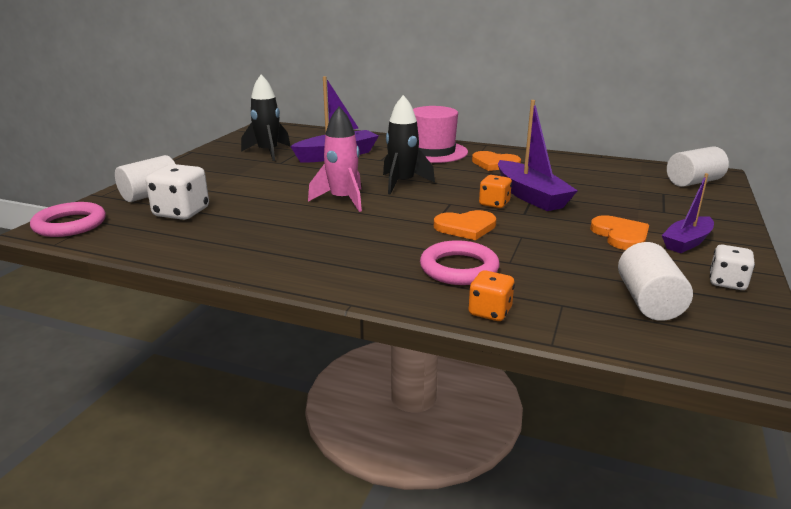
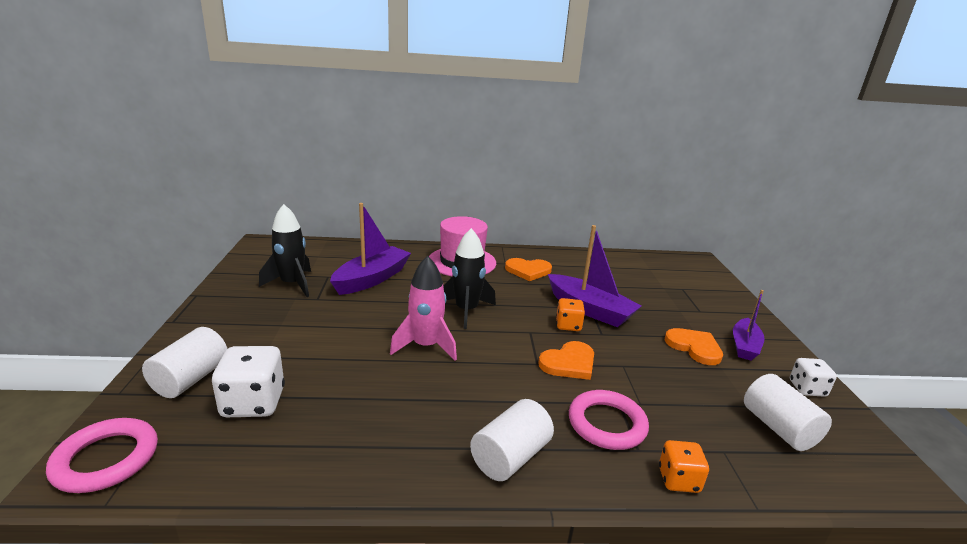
camera: 25 degrees left, 0 degrees up
white cylinder [667,146,729,187] -> white cylinder moved to [470,399,554,481]

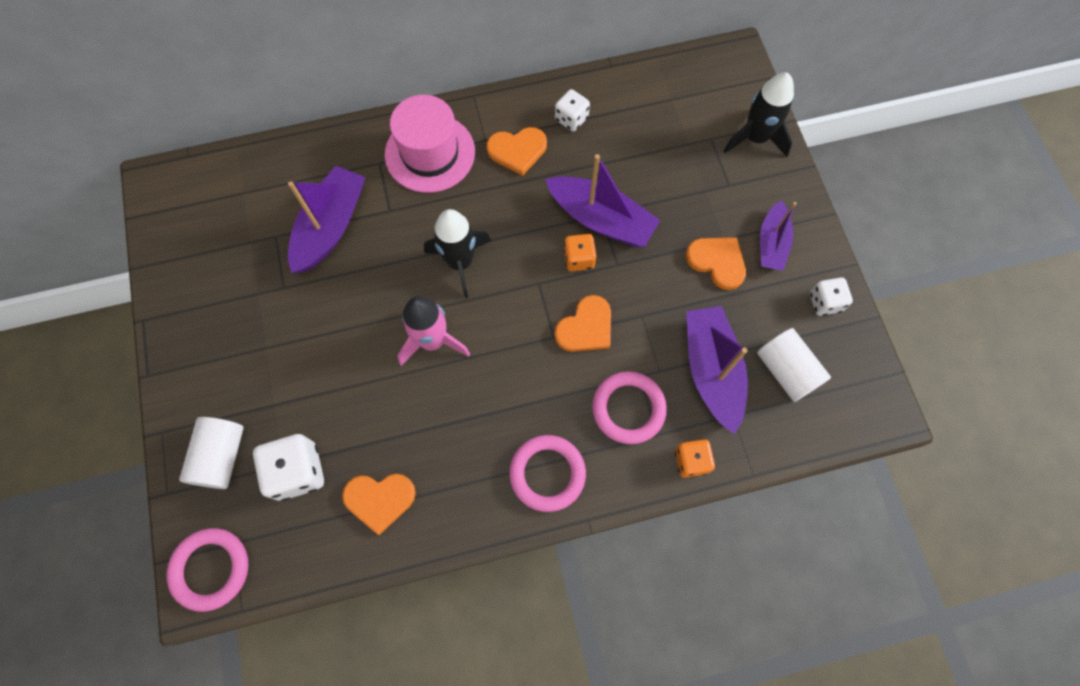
camera: 10 degrees left, 45 degrees up
black rocket [259,204,311,297] -> black rocket moved to [724,73,794,157]
white cylinder [470,399,554,481] -> pink ring [509,435,586,512]
none -> orange heart [342,474,416,535]
none -> white dice [555,89,590,132]
none -> purple boat [686,306,748,434]

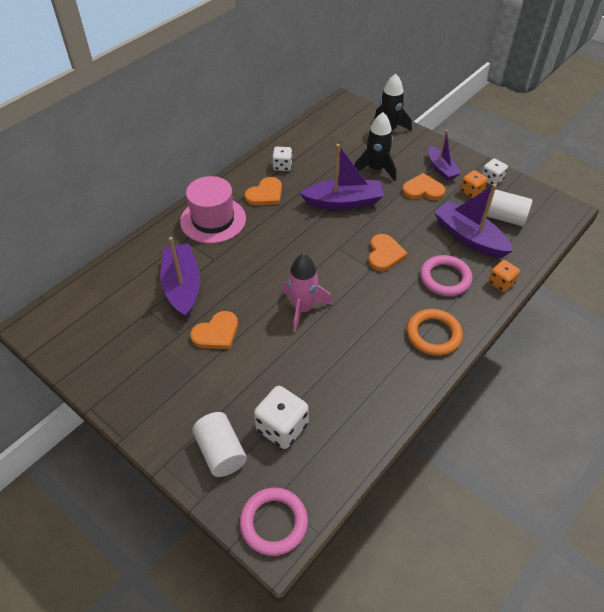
camera: 35 degrees left, 20 degrees down
orange heart [342,474,416,535] -> orange heart moved to [190,311,238,349]
black rocket [424,209,491,298] -> black rocket moved to [354,112,396,181]
pink ring [509,435,586,512] -> orange ring [407,309,463,356]
orange dice [564,234,596,271] -> orange dice moved to [460,170,488,198]

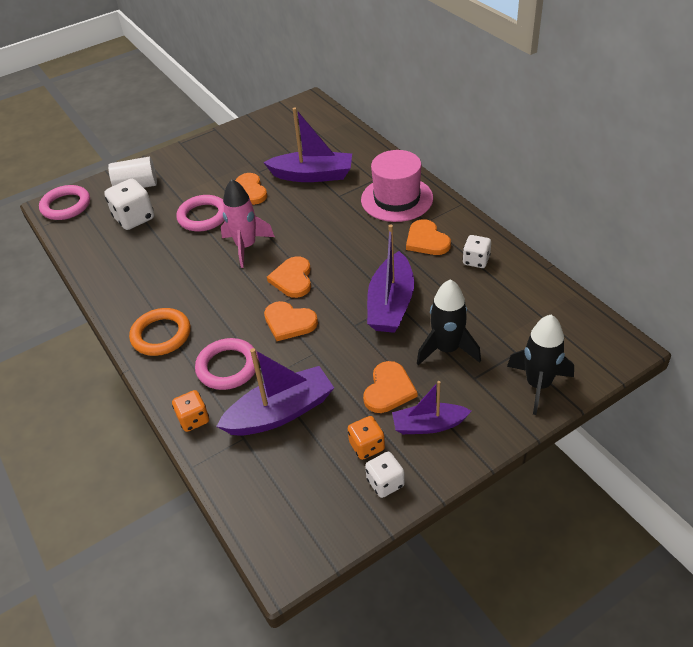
camera: 110 degrees right, 5 degrees down
white cylinder [487,189,533,226] -> none
none -> pink ring [176,195,225,232]
none -> orange heart [267,256,311,298]

